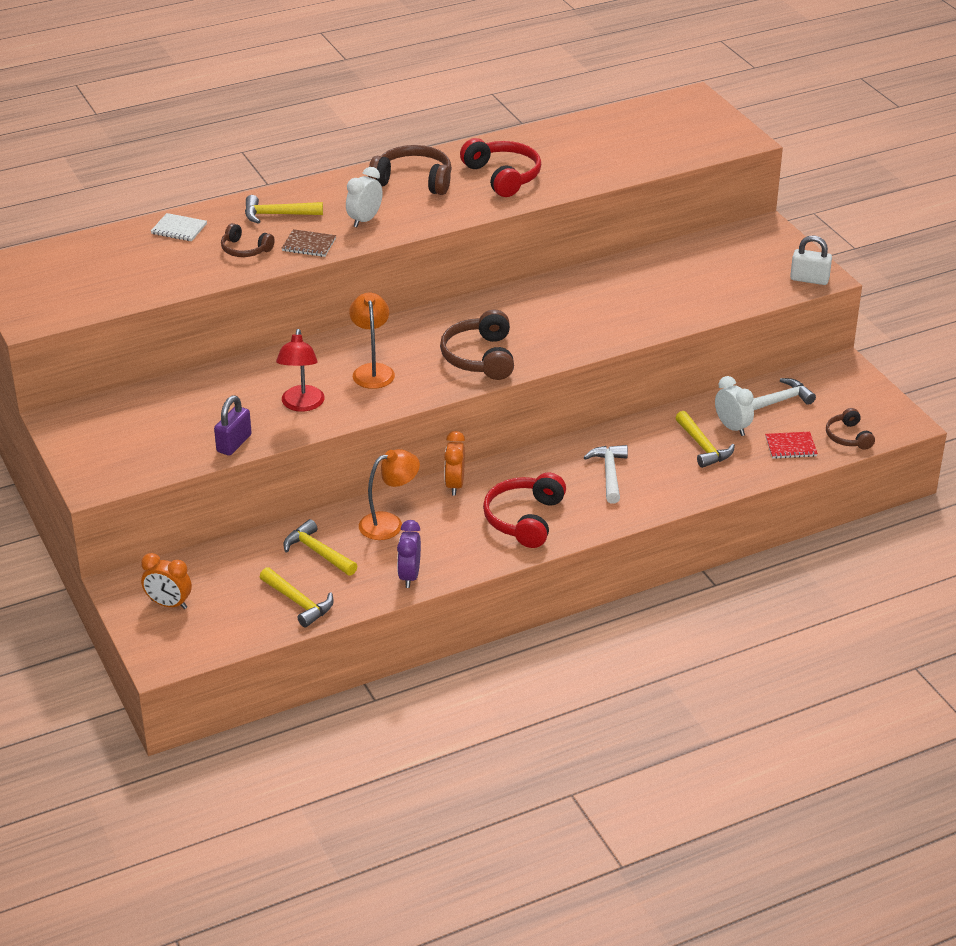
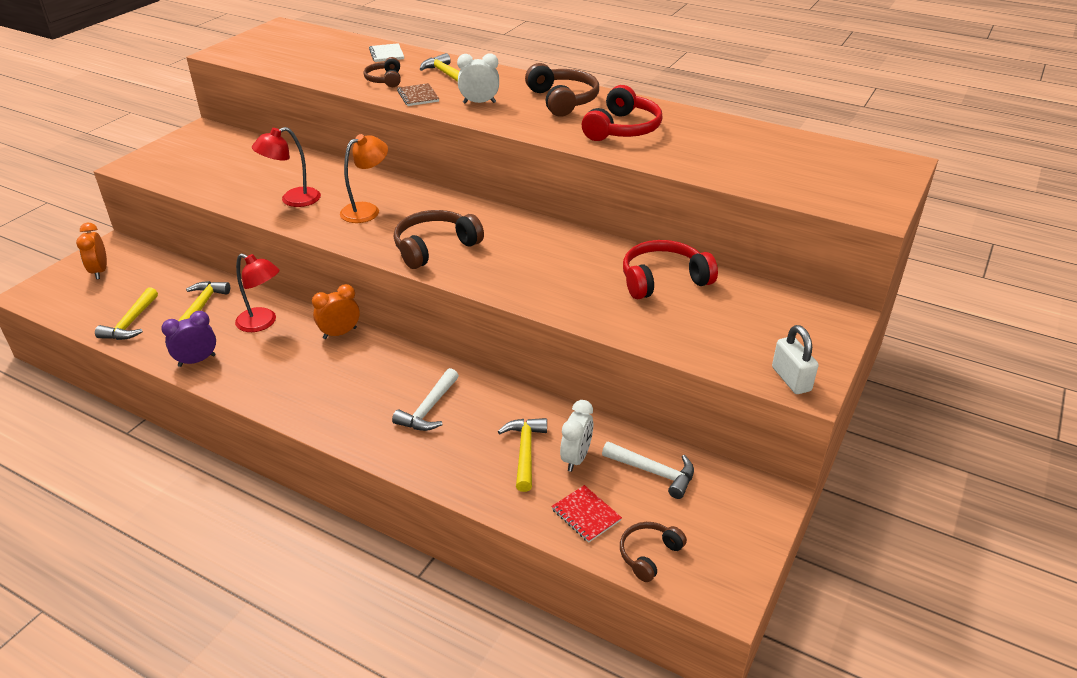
camera: 55 degrees right, 0 degrees up
purple padlock [214,395,252,456] -> none
orange lamp [359,449,420,540] -> red lamp [235,253,280,332]
red headphones [483,472,566,548] -> red headphones moved to [623,240,718,299]
white hammer [584,445,628,504] -> white hammer turned 150 degrees clockwise [392,368,459,431]
yellow hammer [675,411,735,468] -> yellow hammer turned 150 degrees clockwise [498,418,547,492]

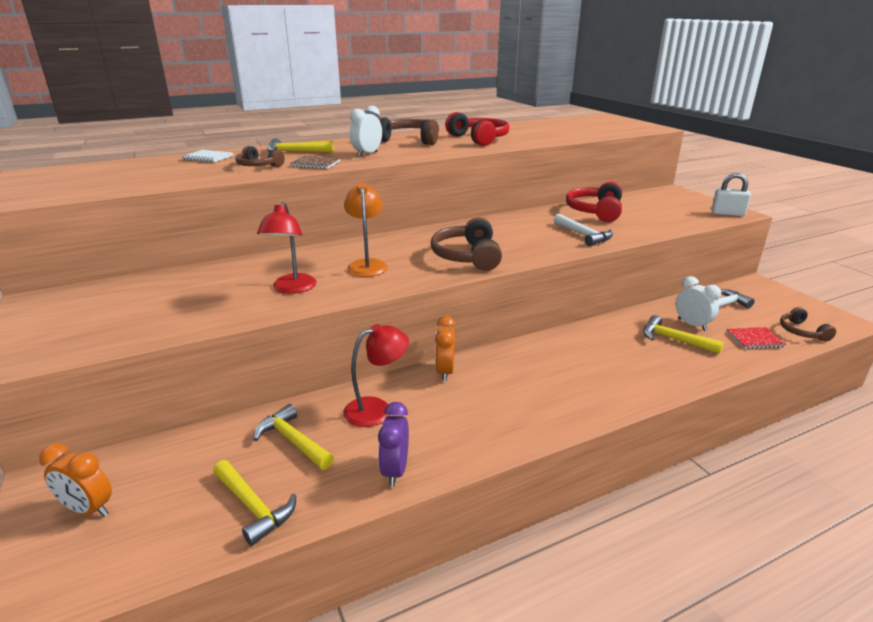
camera: 55 degrees left, 10 degrees down
white hammer [392,368,459,431] -> white hammer moved to [554,214,613,246]

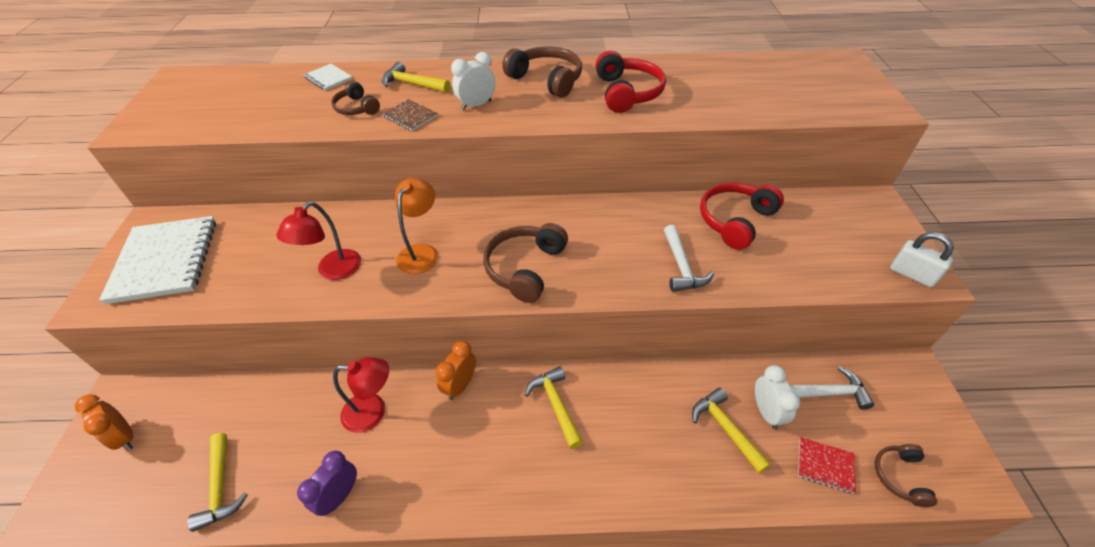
camera: 25 degrees right, 20 degrees up
yellow hammer [253,404,334,470] -> yellow hammer moved to [525,366,583,449]
none -> white notebook [99,216,216,304]

